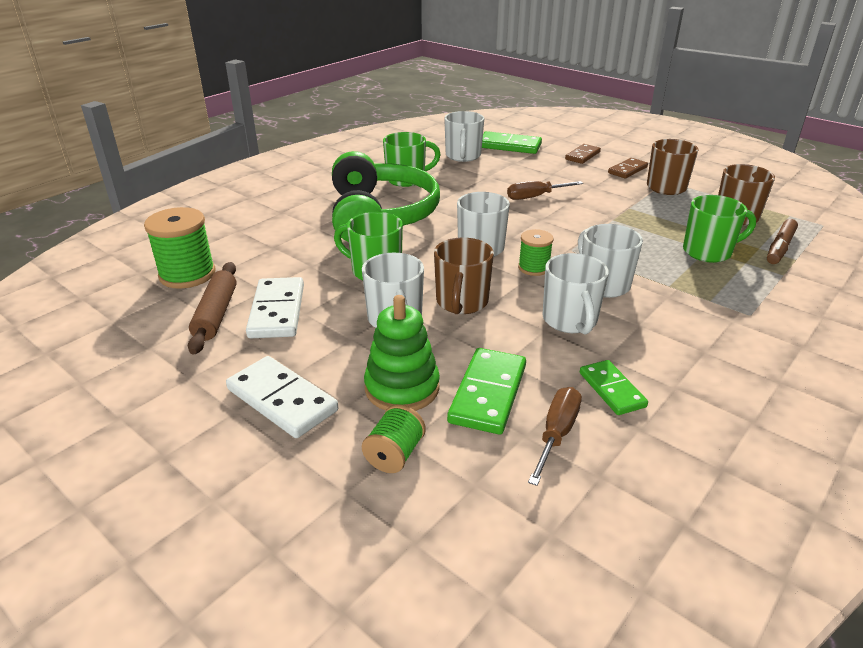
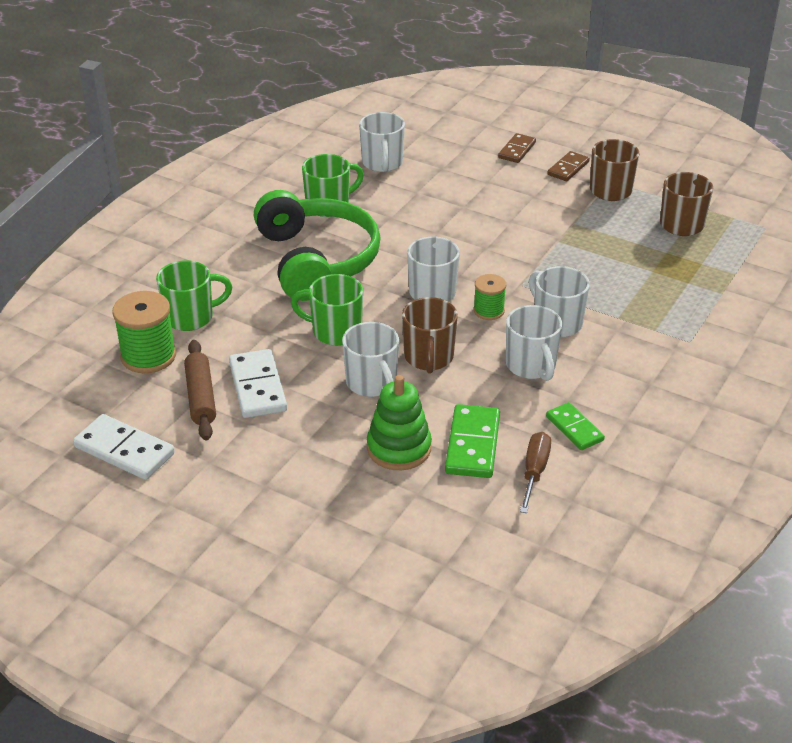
camera: 10 degrees left, 5 degrees up
white domino [226,356,339,438] -> white domino moved to [73,414,175,480]
green spool [362,404,426,473] -> none
green domino [482,131,542,154] -> none
brown screwdriver [507,181,583,200] -> none
green mug [683,195,756,263] -> green mug moved to [156,260,232,331]
brown marker [767,219,798,264] -> none

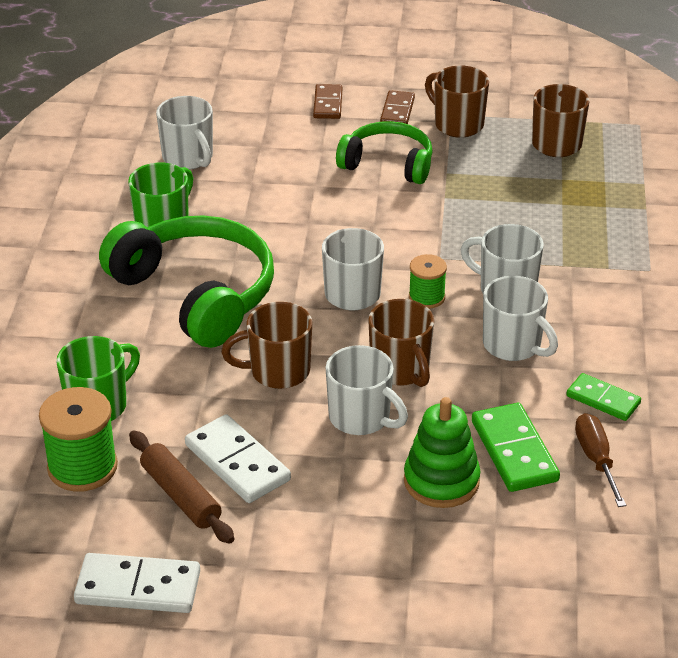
camera: 25 degrees left, 0 degrees up
green mug [291,274,363,346] -> brown mug [221,302,312,389]
none -> green headphones [336,121,433,184]

